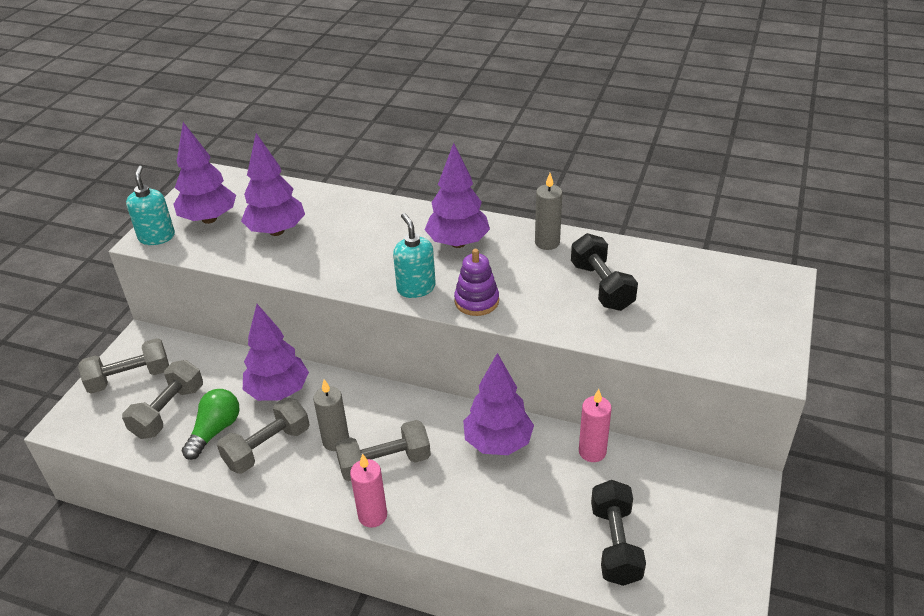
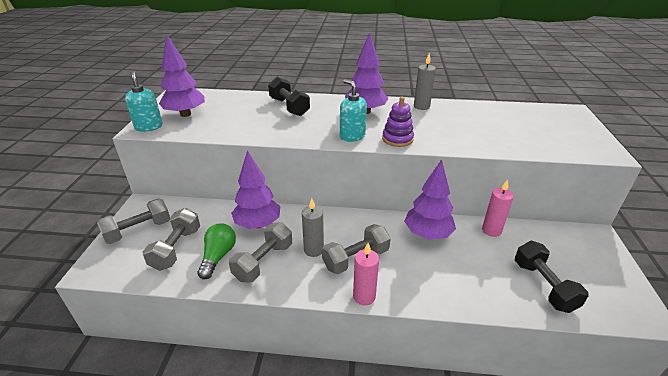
camera: 15 degrees left, 5 degrees down
purple tree [241,133,305,236] -> none
black dumbbell [571,233,638,311] -> black dumbbell moved to [268,77,310,116]

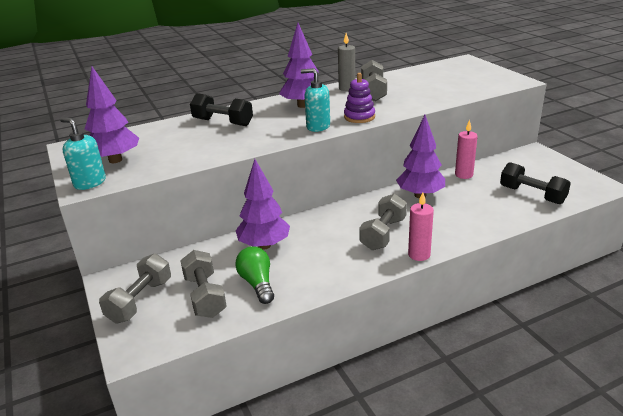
camera: 30 degrees left, 5 degrees down
grey dumbbell [229,222,292,283] -> grey dumbbell moved to [361,60,387,101]
grey candle [302,198,324,257] -> none

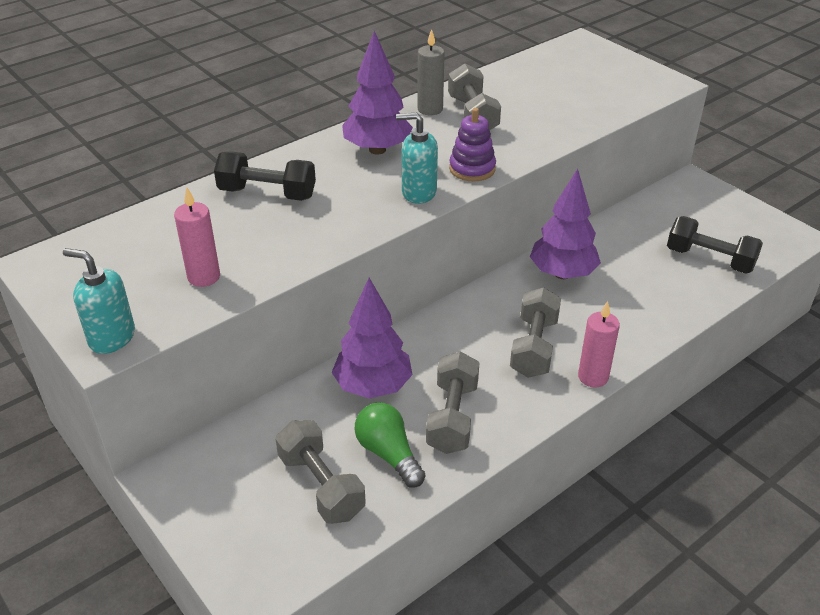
camera: 15 degrees left, 10 degrees up
purple tree [85,67,139,163] -> none
grey dumbbell [99,254,171,324] -> grey dumbbell moved to [426,351,479,454]
pink candle [455,120,478,179] -> pink candle moved to [174,187,220,287]

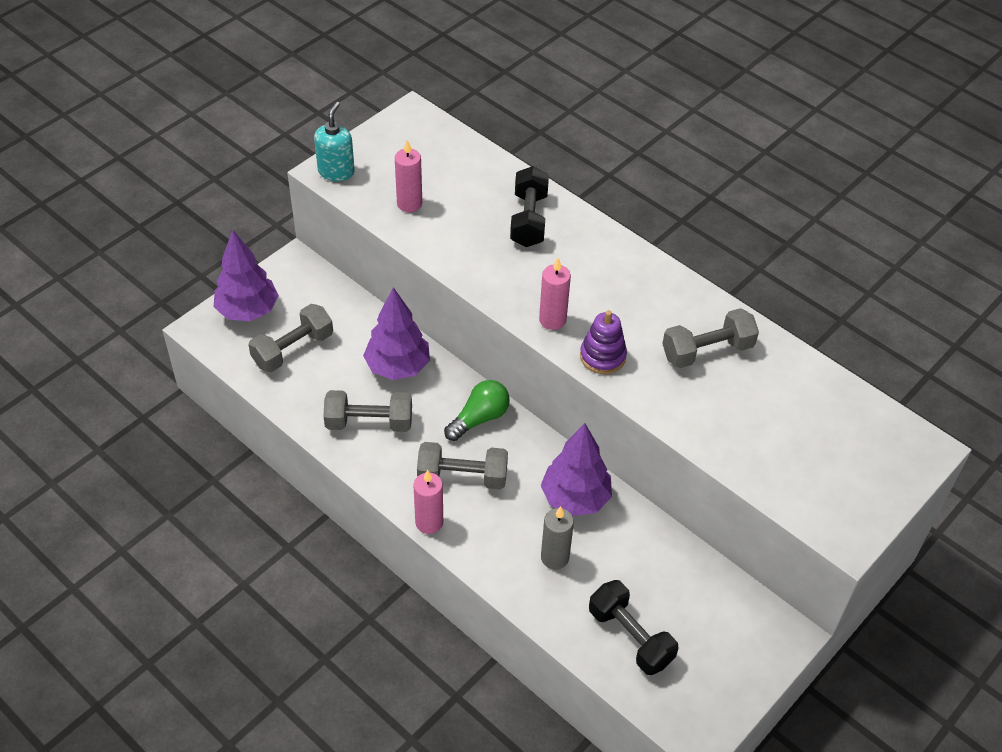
camera: 80 degrees right, 10 degrees up
purple tree [342,30,413,155] -> purple tree moved to [214,230,279,321]
green light bulb [355,402,425,487] -> green light bulb moved to [444,380,510,441]
turquoise soap dispenser [396,113,438,204] -> pink candle [539,258,571,330]
grey candle [417,29,445,115] -> grey candle moved to [541,506,574,570]
black dumbbell [667,216,763,274] -> black dumbbell turned 60 degrees counterclockwise [589,580,678,675]

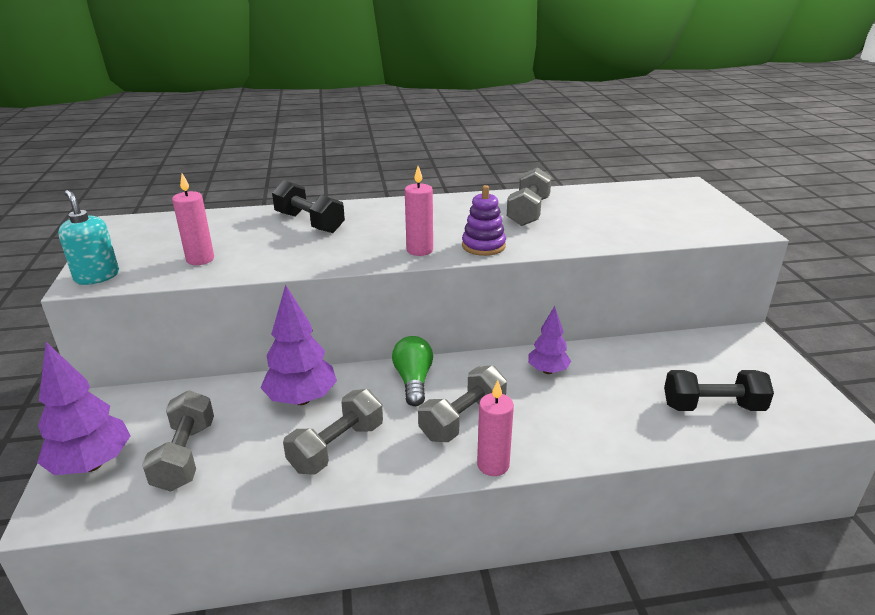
camera: 50 degrees left, 20 degrees down
purple tree [541,423,612,516] -> purple tree [528,306,571,374], size x0.61
grey candle [541,506,574,570] -> none

